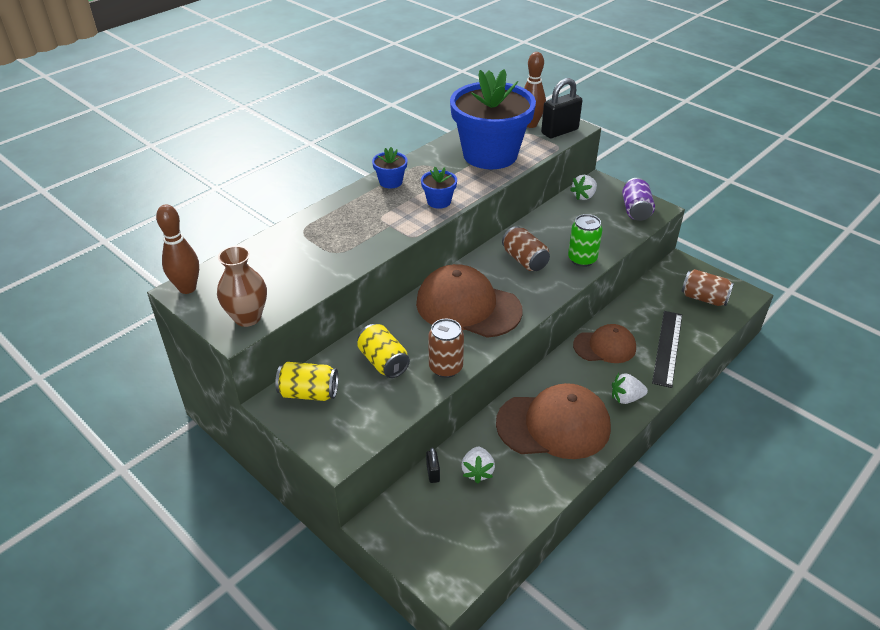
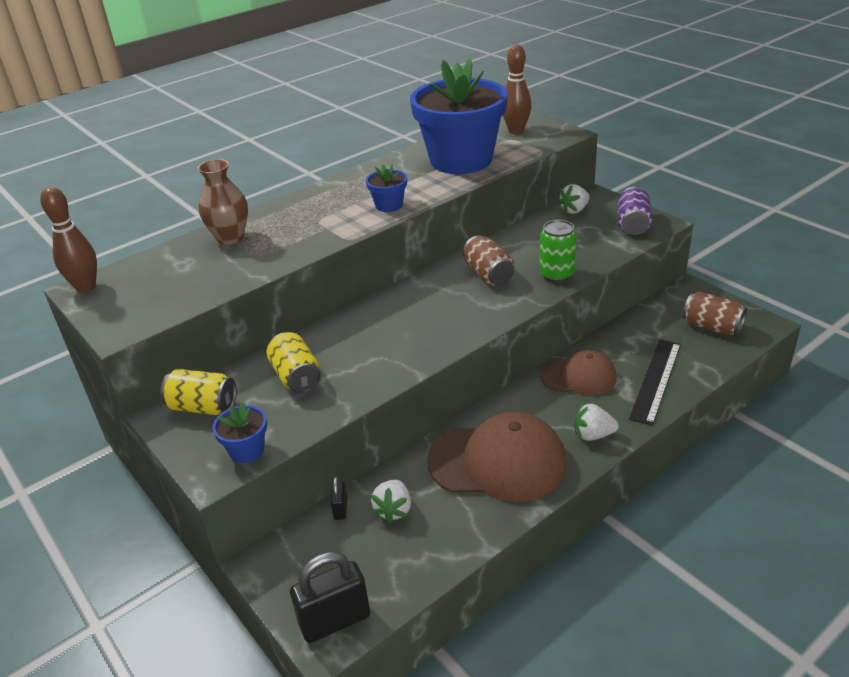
camera: 10 degrees right, 5 degrees down
brown vase [217,246,267,327] -> brown vase moved to [197,159,248,245]
blue flower pot [372,147,407,189] -> blue flower pot moved to [212,402,267,463]
brown cap [416,264,523,338] -> none
brown can [428,319,464,378] -> none
black padlock [541,78,582,138] -> black padlock moved to [290,552,370,643]

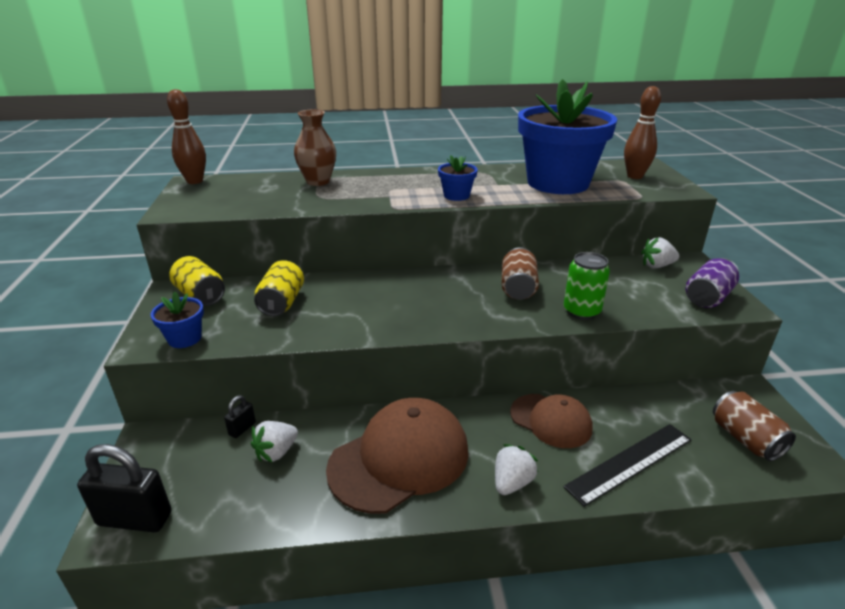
camera: 30 degrees right, 5 degrees down
brown cap [427,412,567,502] -> brown cap turned 75 degrees counterclockwise [326,398,469,514]
white strawberry [575,403,619,441] -> white strawberry turned 90 degrees clockwise [495,444,538,495]

